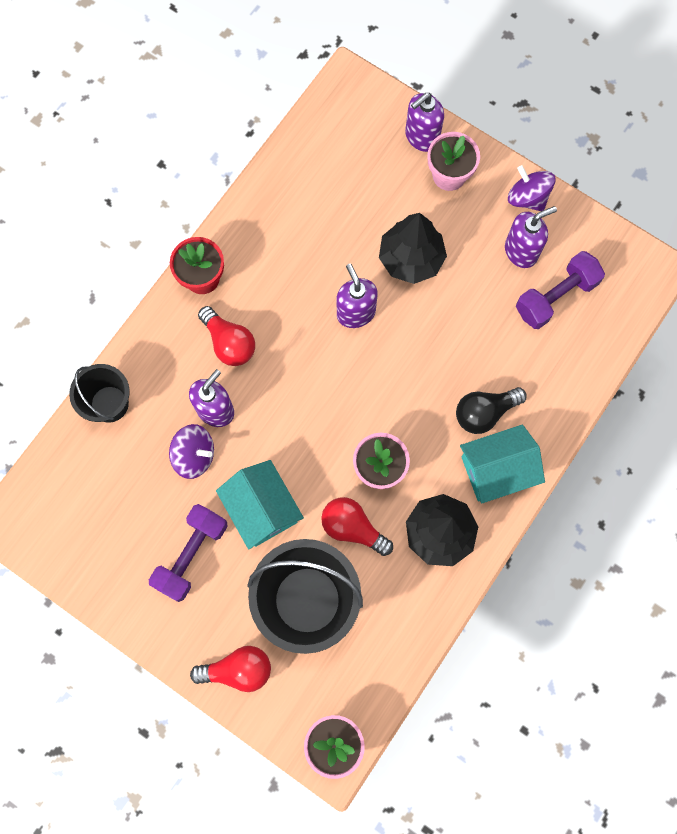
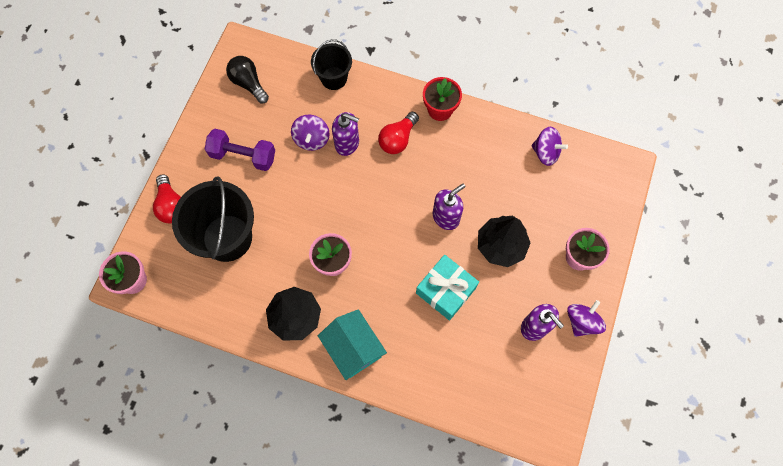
camera: 75 degrees right, 5 degrees down
turquoise house [216,460,304,550] -> none
red light bulb [321,497,393,556] -> none
purple soap dispenser [405,93,444,152] -> none
black light bulb [456,387,527,434] -> black light bulb moved to [226,56,269,103]
purple dumbbell [516,251,605,329] -> none
none -> turquoise gift [416,255,479,320]
none -> purple spinning top [531,127,568,166]

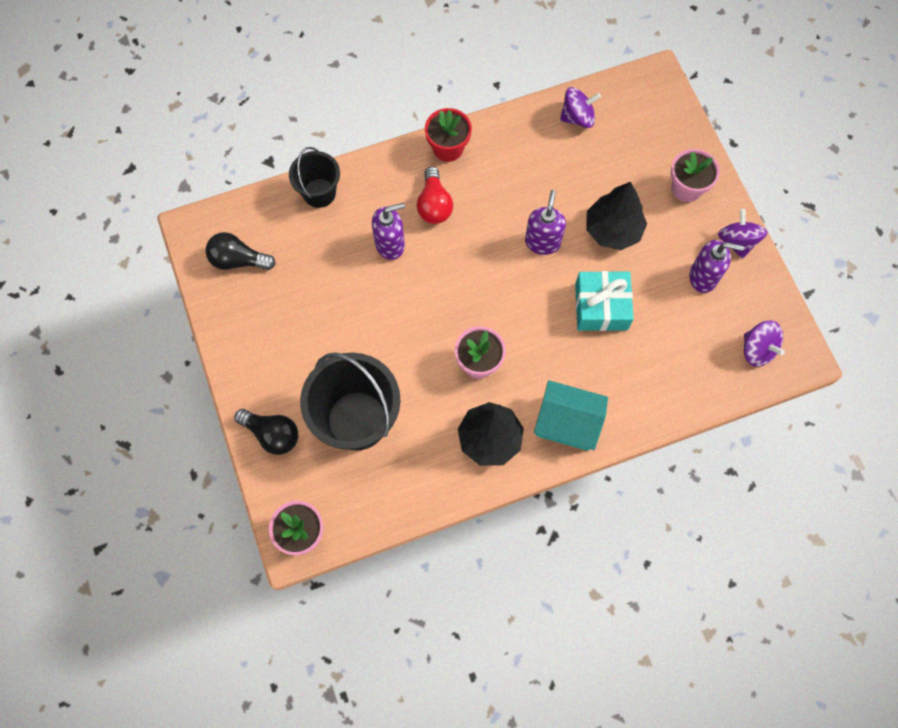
camera: 40 degrees left, 0 degrees up
red light bulb [153,174,181,223] -> black light bulb [235,409,298,455]
purple dumbbell [205,129,275,171] -> none
purple spinning top [291,114,330,151] -> purple spinning top moved to [744,320,785,367]

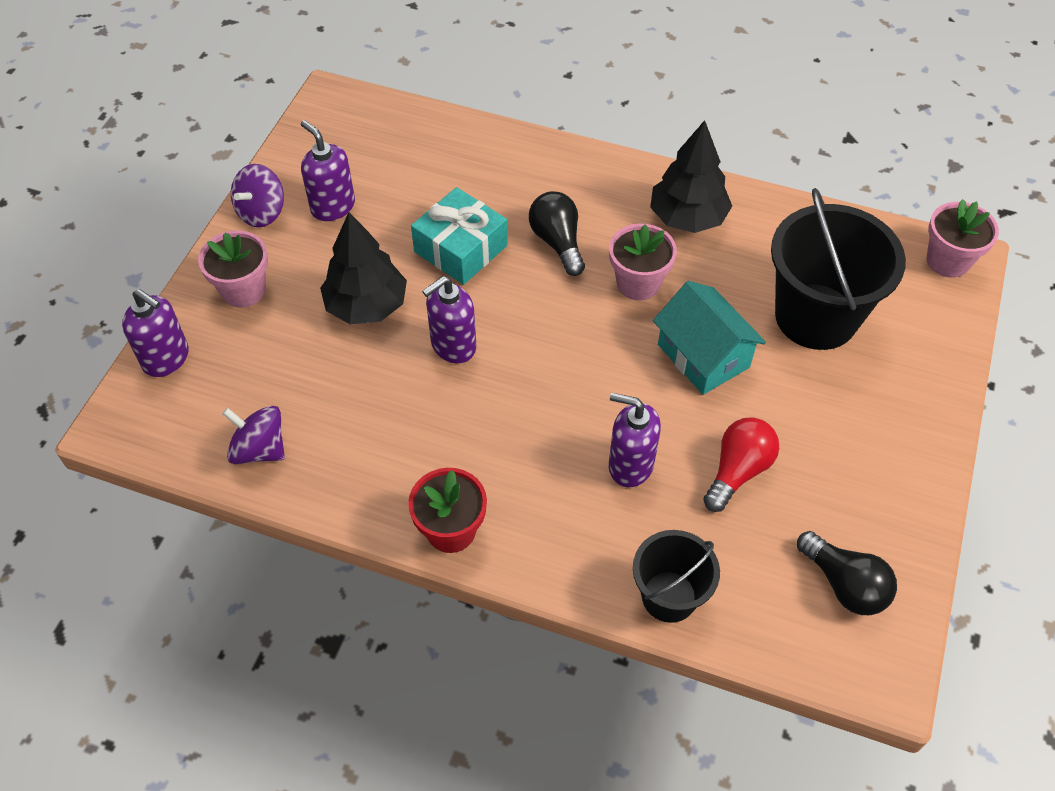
camera: 140 degrees left, 15 degrees down
black light bulb [235,409,298,455] -> black light bulb moved to [529,191,585,276]
red light bulb [417,167,453,224] -> red light bulb moved to [703,417,779,512]
turquoise house [534,380,608,451] -> turquoise house moved to [653,281,766,395]
purple spinning top [744,320,785,367] -> none
none -> purple soap dispenser [122,289,189,377]

